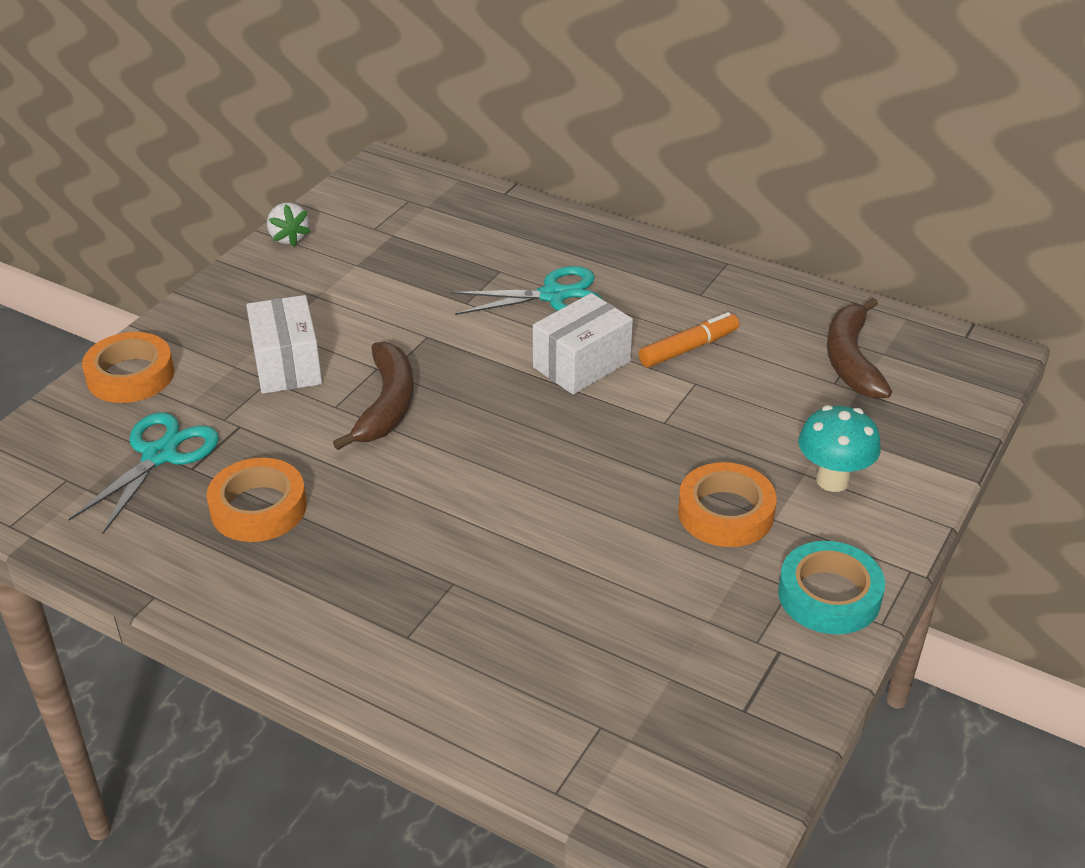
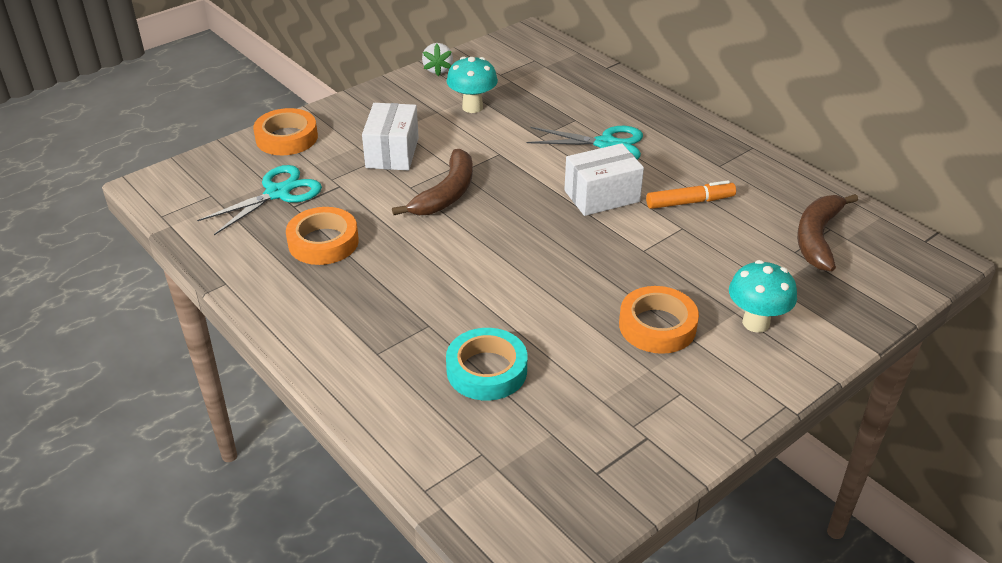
camera: 20 degrees right, 0 degrees up
turquoise tape [778,541,885,634] -> turquoise tape moved to [446,328,527,401]
none -> turquoise mushroom [447,57,498,113]

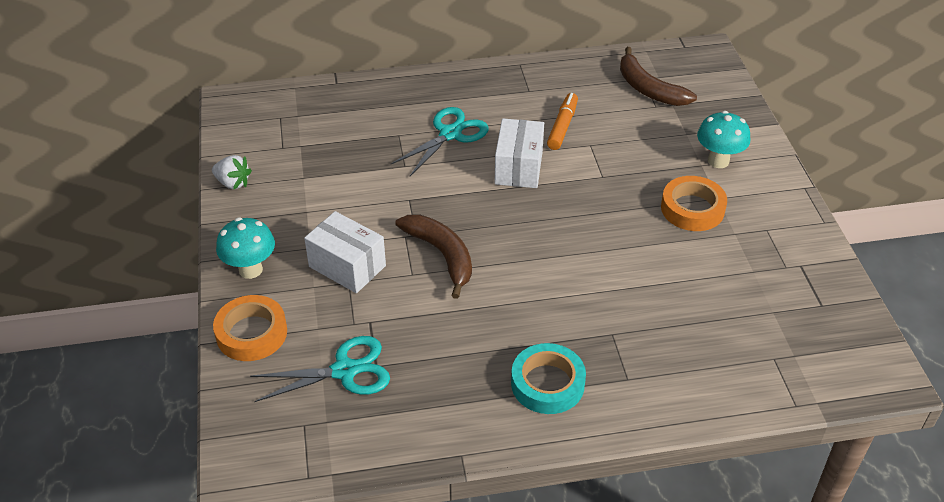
camera: 60 degrees left, 5 degrees up
turquoise scissors [197,165,322,235] -> turquoise scissors turned 90 degrees clockwise [250,336,390,402]
orange tape [286,207,359,265] -> none
turquoise tape [446,328,527,401] -> turquoise tape moved to [511,343,586,414]
turquoise mushroom [447,57,498,113] -> turquoise mushroom moved to [216,217,275,279]

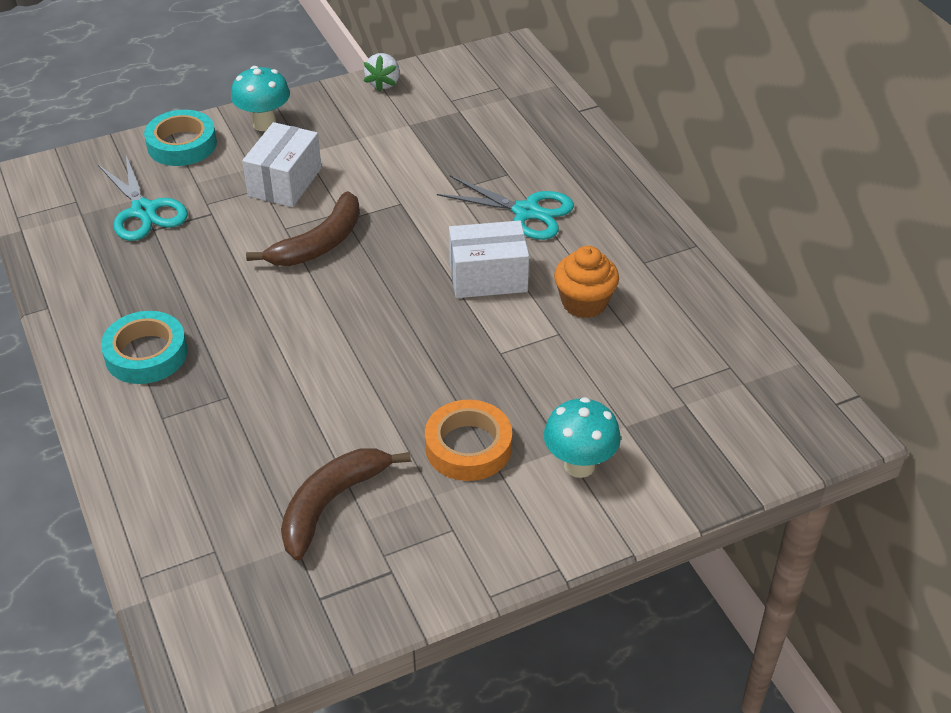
camera: 75 degrees right, 0 degrees up
orange tape [213,295,287,361] -> turquoise tape [144,110,217,166]
orange marker [547,93,578,150] -> orange cupcake [554,246,619,318]
brown banana [620,47,697,106] -> brown banana moved to [281,449,411,560]

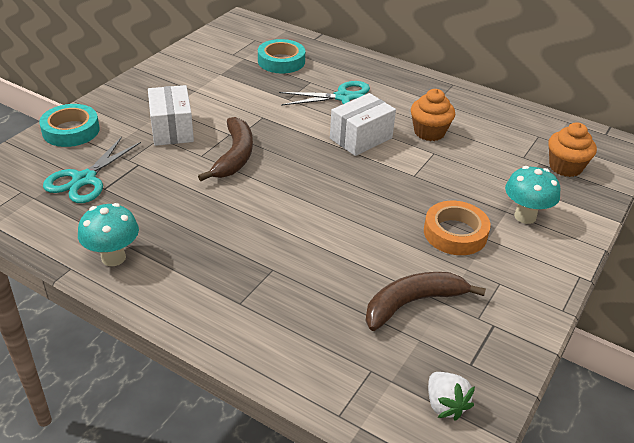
camera: 35 degrees left, 5 degrees down
turquoise scissors [98,156,188,241] -> turquoise scissors turned 90 degrees clockwise [43,137,141,203]
turquoise tape [101,311,188,384] -> turquoise tape moved to [258,39,305,73]
turquoise mushroom [231,66,290,131] -> turquoise mushroom moved to [78,203,139,266]
brown banana [281,449,411,560] -> brown banana turned 60 degrees clockwise [366,272,486,331]
white strawberry [364,53,400,92] -> white strawberry moved to [428,372,475,421]
none -> orange cupcake [549,122,597,177]

